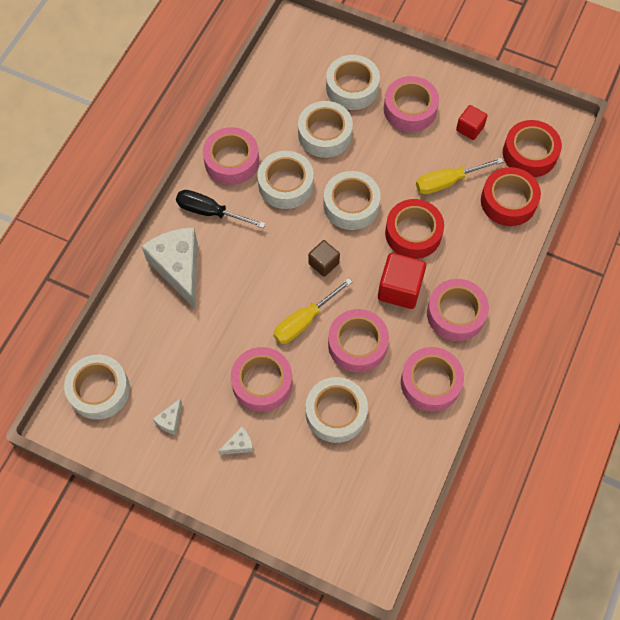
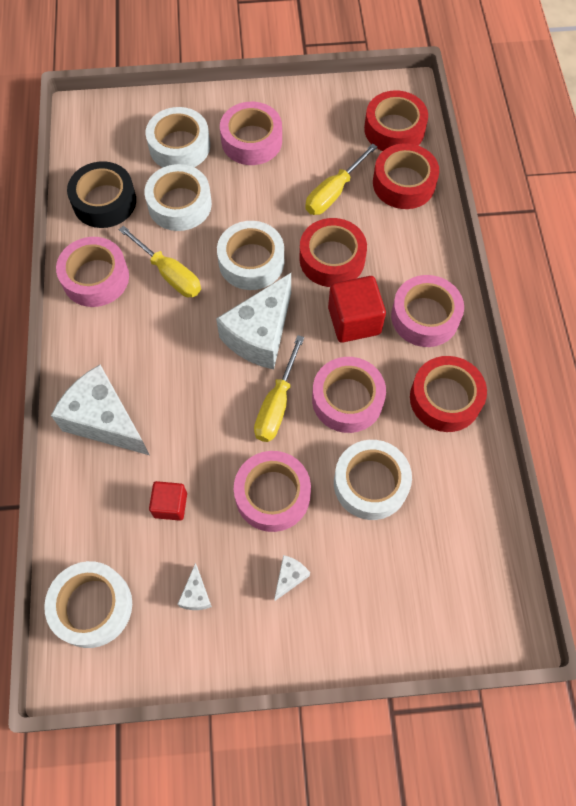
camera: 30 degrees left, 0 degrees up
black screwdriver [176,190,266,228] -> none
white tape [257,151,314,209] -> yellow screwdriver [119,226,201,297]
brown cube [308,240,340,277] -> white cheese [216,273,291,369]
pink tape [401,347,464,412] -> red tape [410,356,487,432]
red cube [456,105,488,140] -> red cube moved to [149,481,187,521]
none -> black tape [67,161,136,228]

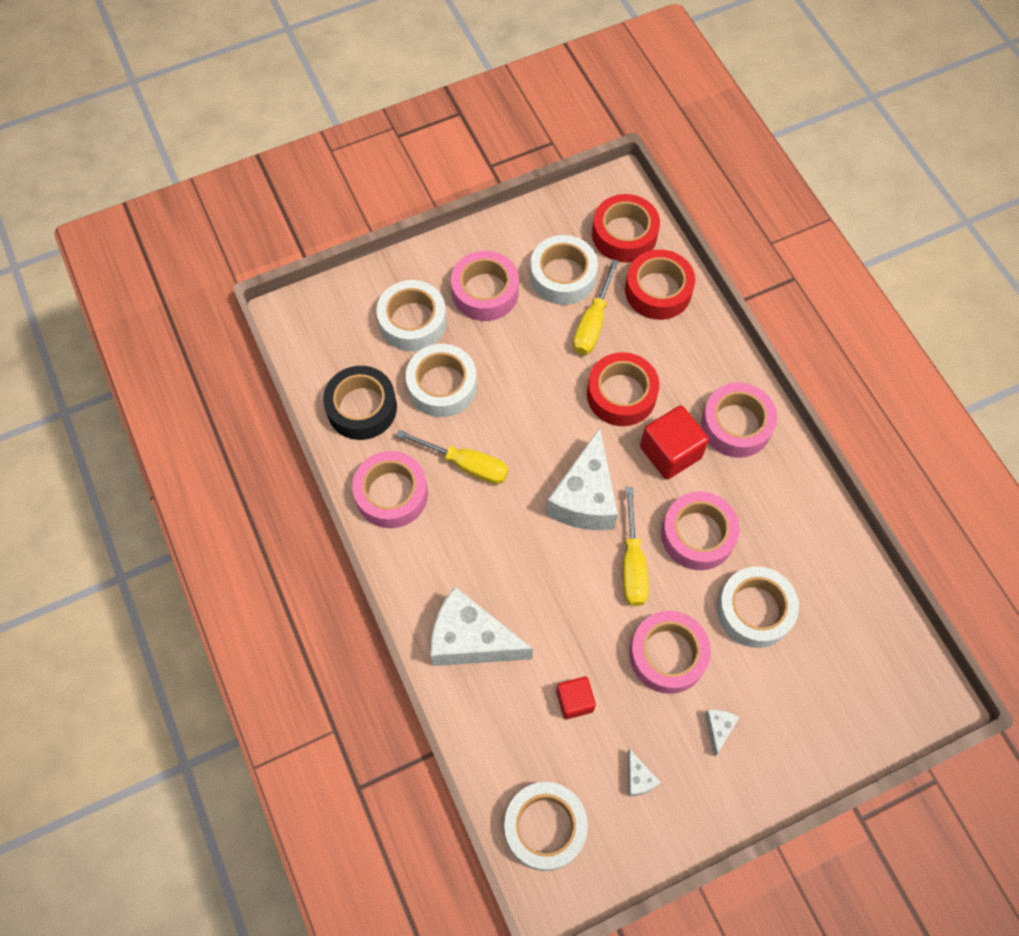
camera: 20 degrees left, 0 degrees up
white tape [217,221,284,290] -> white tape moved to [530,235,598,305]
red tape [410,356,487,432] -> none

